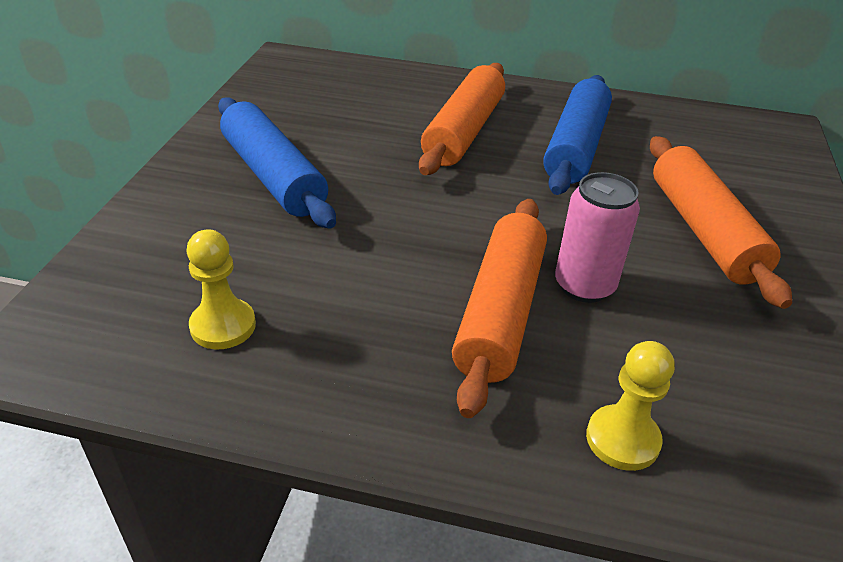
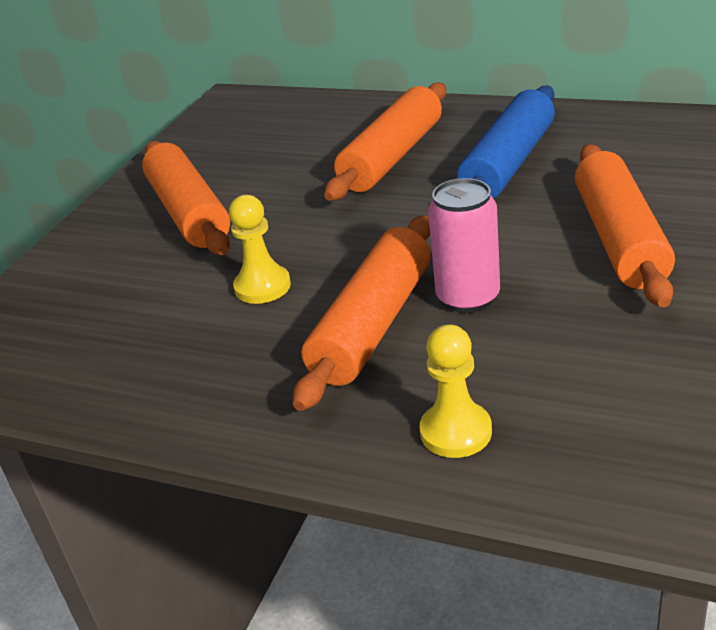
camera: 15 degrees right, 5 degrees down
yellow pawn [186,229,256,349] -> yellow pawn moved to [229,195,291,304]
blue rolling pin [218,97,336,229] -> orange rolling pin [142,141,230,255]

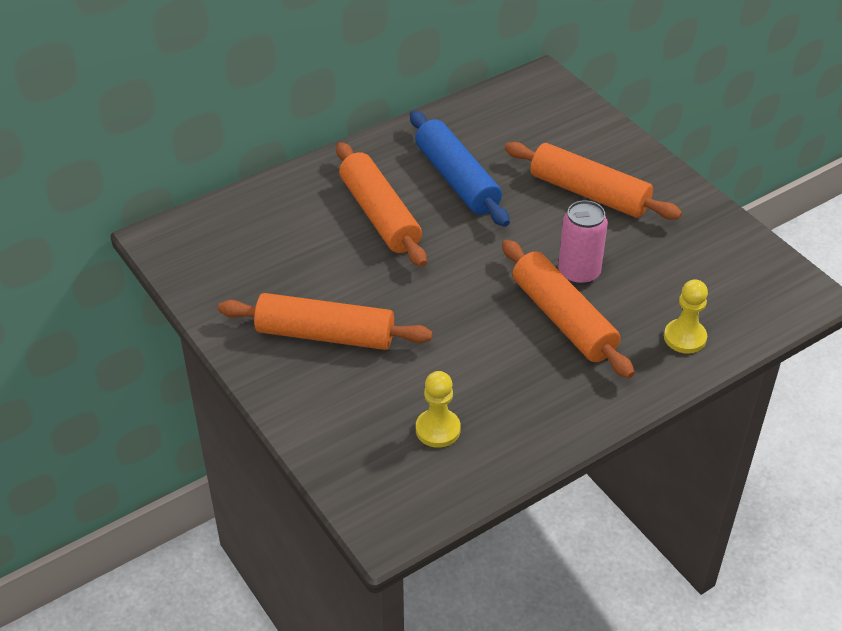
camera: 60 degrees left, 10 degrees up
yellow pawn [229,195,291,304] -> yellow pawn moved to [416,371,461,448]

